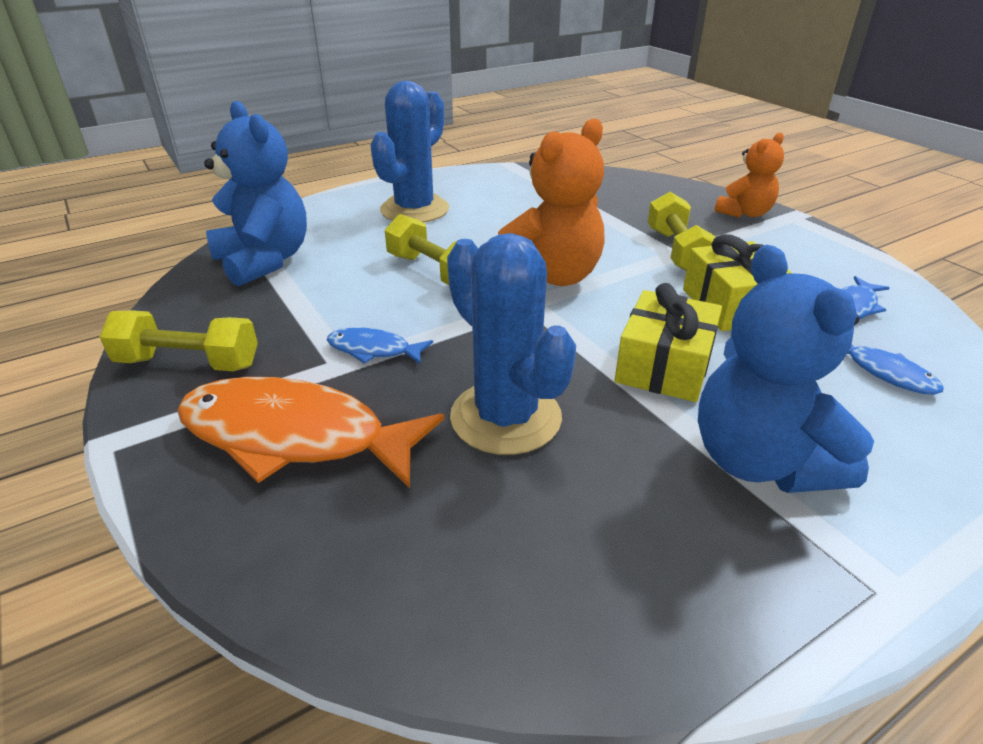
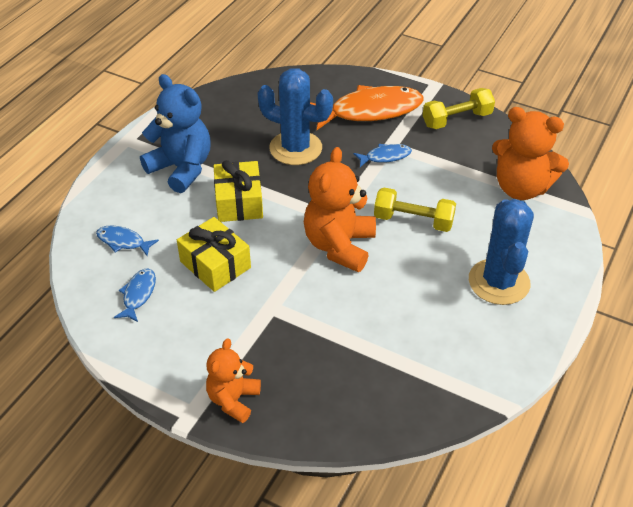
camera: 150 degrees right, 10 degrees up
blue teddy bear [204,101,307,286] -> orange teddy bear [492,107,569,200]
yellow dumbbell [648,192,715,271] -> none

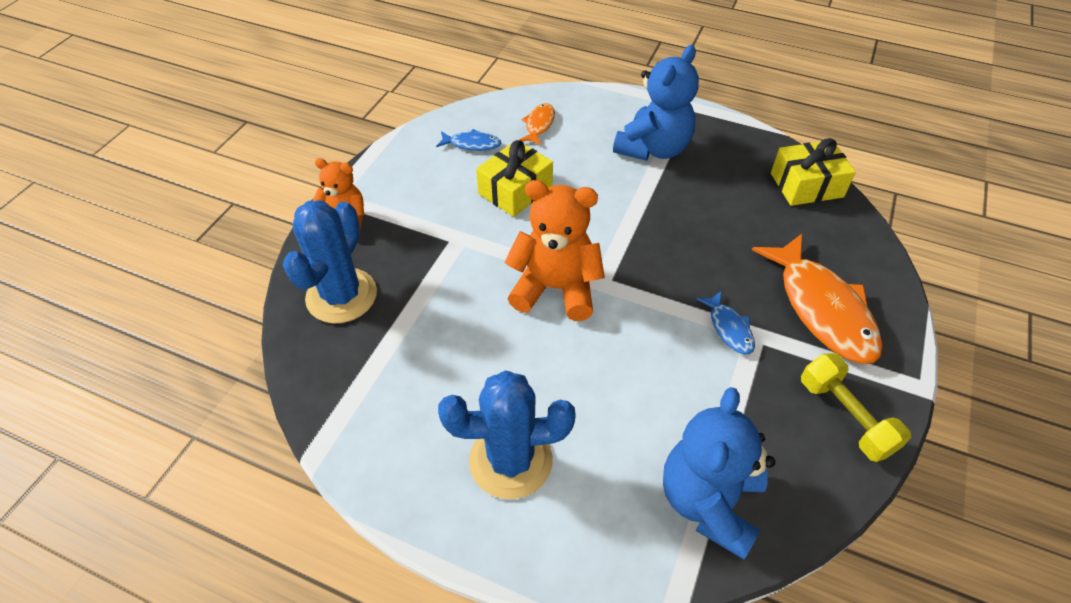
camera: 85 degrees right, 5 degrees up
blue fish [96,226,159,256] -> orange fish [519,103,555,145]
yellow gift [213,160,263,222] -> yellow gift moved to [771,138,856,206]
blue cactus [257,68,333,165] -> blue cactus moved to [283,200,377,324]
yellow dumbbell [374,187,456,232] -> none
orange teddy bear [492,107,569,200] -> blue teddy bear [663,387,775,560]

